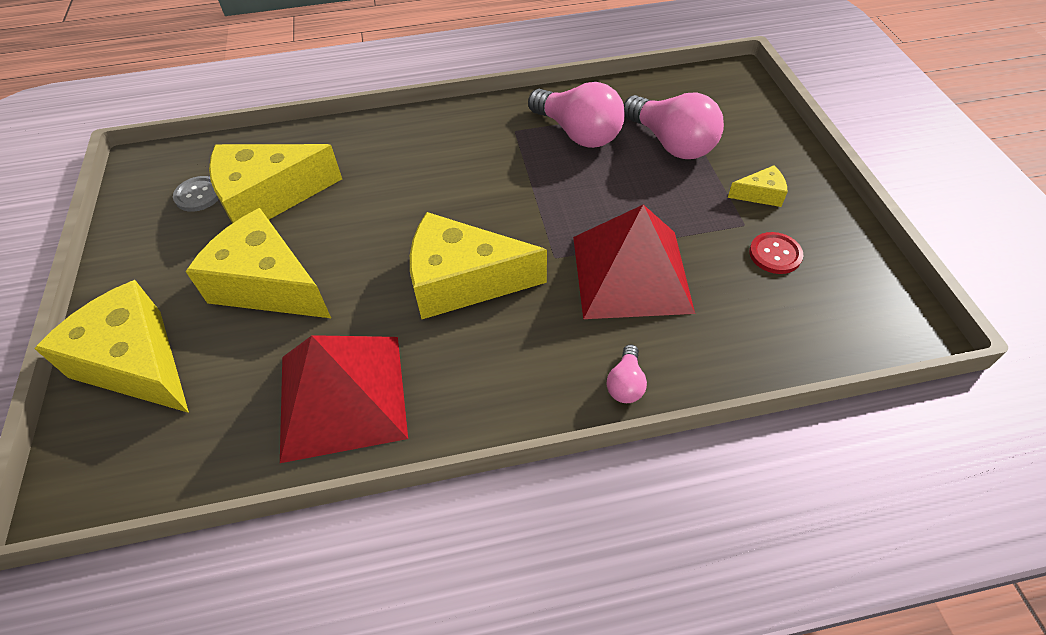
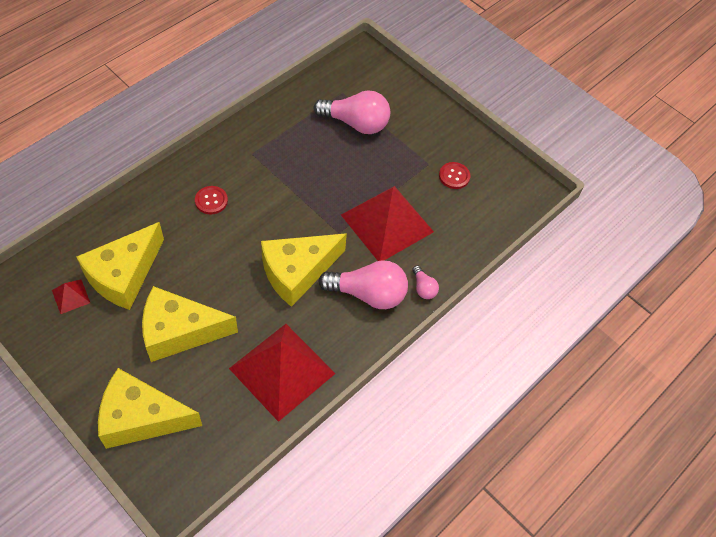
camera: 40 degrees left, 5 degrees up
grey button [173,176,219,212] -> red pyramid [52,279,90,314]
pink light bulb [528,82,625,148] -> pink light bulb moved to [318,260,408,309]
yellow cheese [728,166,787,207] -> none
none -> red button [195,186,228,214]

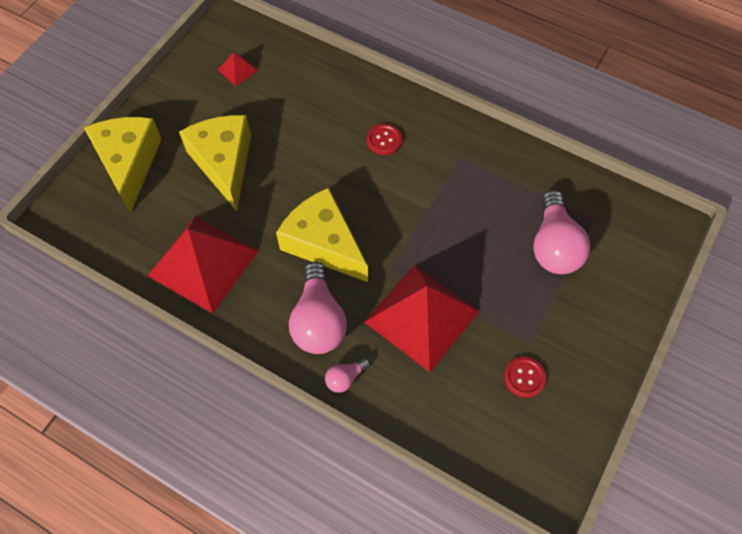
camera: 80 degrees right, 5 degrees up
yellow cheese [77,222,164,310] -> none

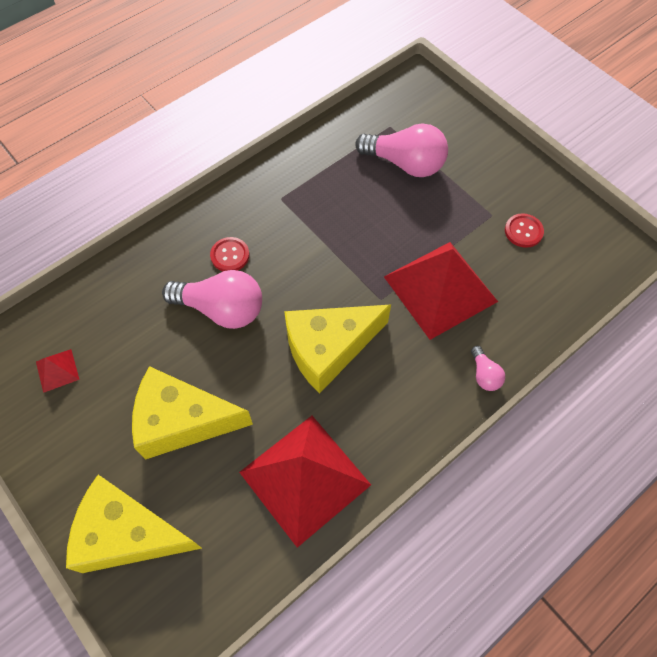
camera: 70 degrees left, 0 degrees up
pink light bulb [289,262,347,354] -> pink light bulb moved to [162,270,262,329]

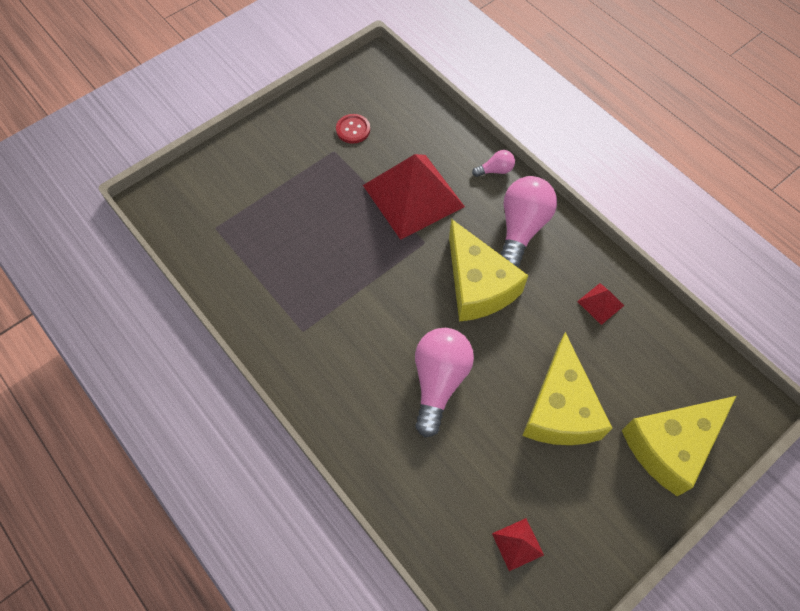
camera: 90 degrees left, 0 degrees up
yellow cheese [66,475,202,573] -> yellow cheese turned 45 degrees clockwise [622,396,736,497]
red button [210,237,249,271] -> none
red pyramid [239,416,371,548] -> red pyramid [577,283,624,325], size x0.41
pink light bulb [355,123,448,177] -> pink light bulb moved to [501,176,557,267]

